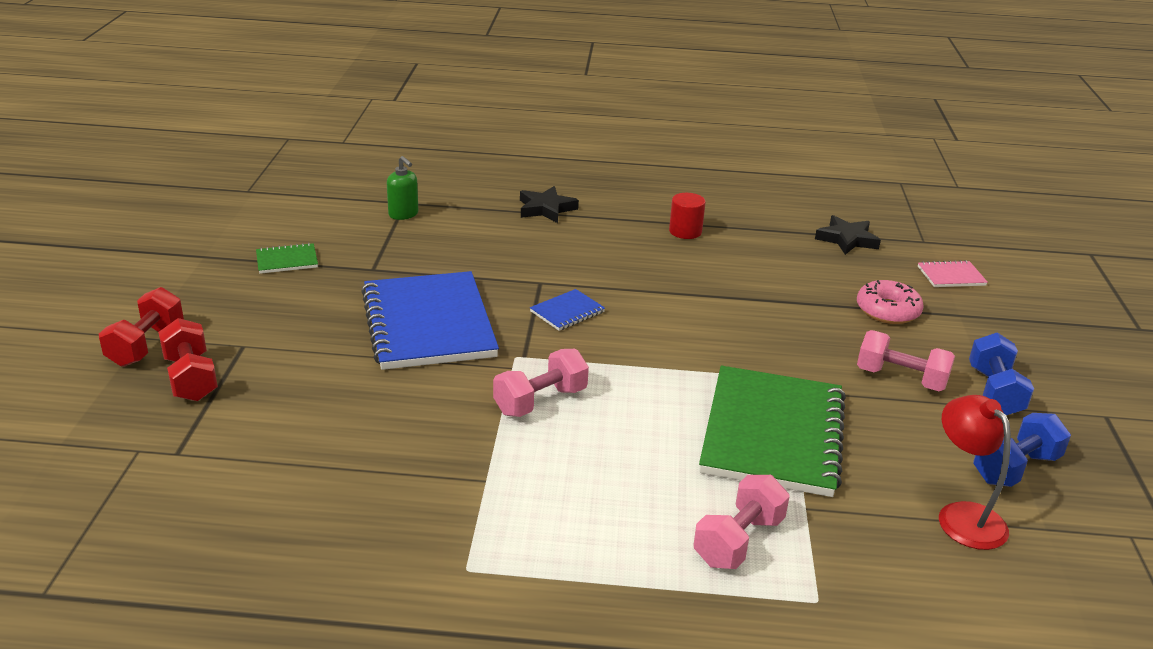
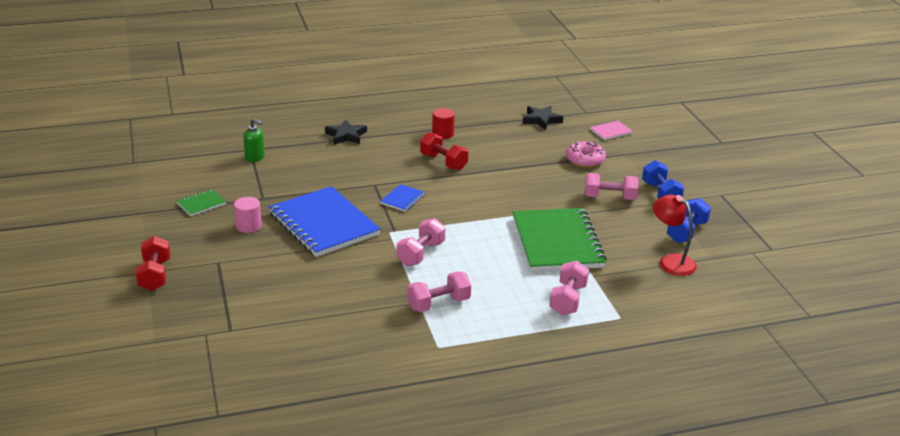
camera: 20 degrees left, 0 degrees up
red dumbbell [158,318,218,401] -> red dumbbell moved to [420,132,468,171]
none -> pink cylinder [234,197,262,233]
none -> pink dumbbell [407,271,471,312]

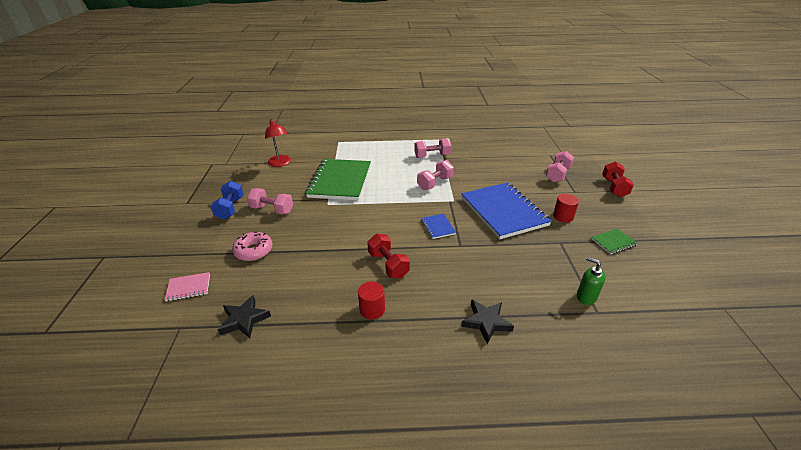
camera: 165 degrees left, 5 degrees up
pink cylinder [234,197,262,233] -> red cylinder [553,194,579,223]
blue notebook [380,184,425,212] -> blue notebook turned 60 degrees counterclockwise [421,214,456,239]
pink dumbbell [549,260,589,315] -> pink dumbbell moved to [546,151,574,183]
blue dumbbell [667,198,711,243] -> none

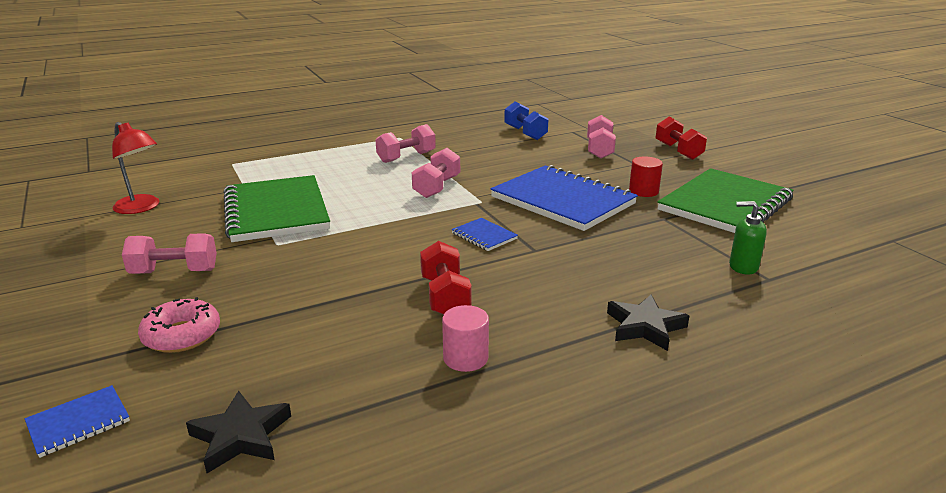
camera: 25 degrees left, 10 degrees down
pink notebook [165,272,210,301] -> blue notebook [25,385,130,458]
blue dumbbell [210,181,244,220] -> blue dumbbell moved to [504,101,549,140]
red cylinder [358,281,385,320] -> pink cylinder [442,305,489,372]
red dumbbell [367,234,410,278] -> red dumbbell turned 45 degrees clockwise [420,241,472,315]
green notebook [592,228,638,254] -> green notebook [657,168,794,233], size x2.39

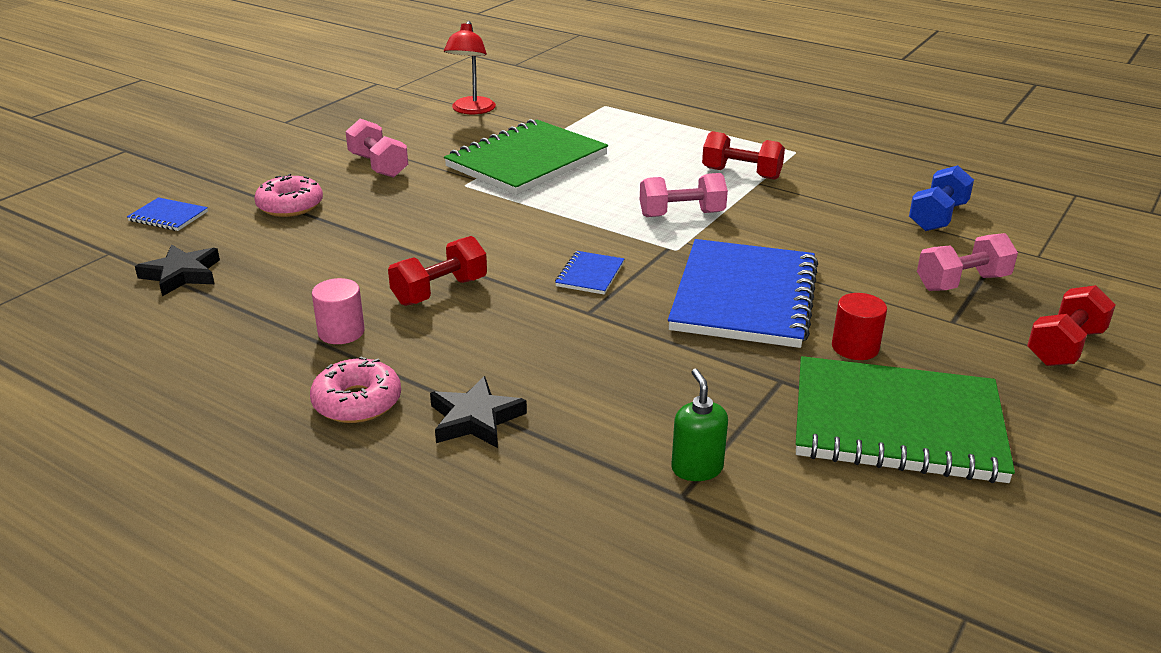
camera: 60 degrees right, 5 degrees up
pink dumbbell [376,124,436,163] -> red dumbbell [702,131,785,180]
none -> pink donut [310,356,401,423]

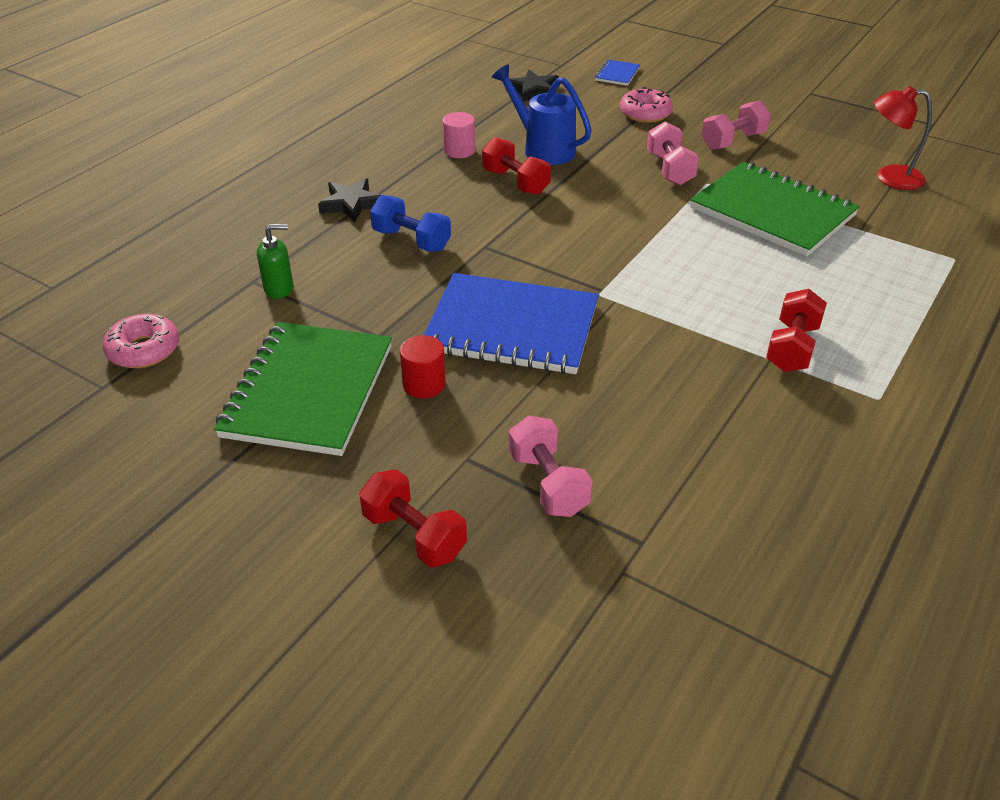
camera: 90 degrees right, 10 degrees up
pink donut [310,356,401,423] -> pink donut moved to [103,314,179,368]
blue notebook [555,251,624,295] -> none
pink dumbbell [640,173,728,217] -> pink dumbbell moved to [647,121,699,186]
blue dumbbell [909,165,974,231] -> blue dumbbell moved to [370,195,451,252]
none -> blue watering can [492,64,592,165]

